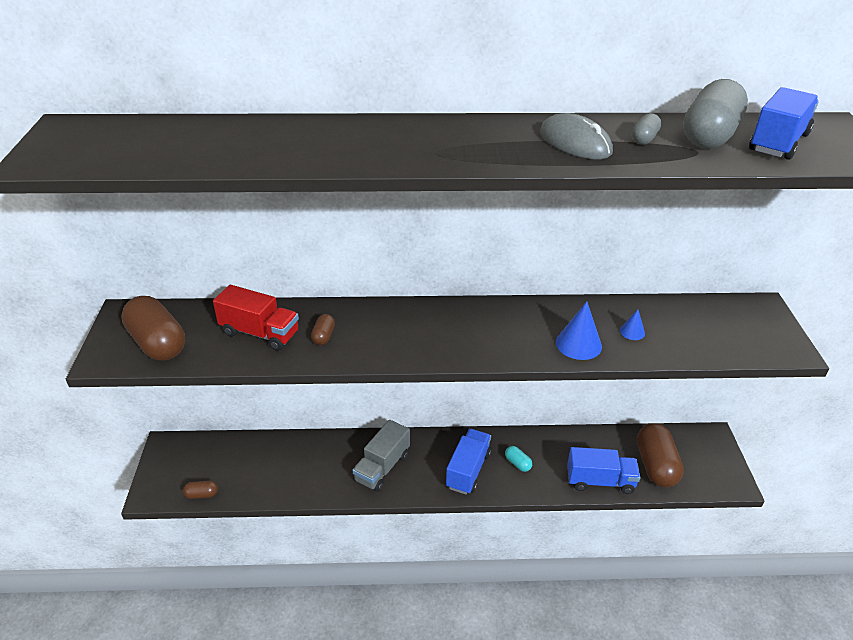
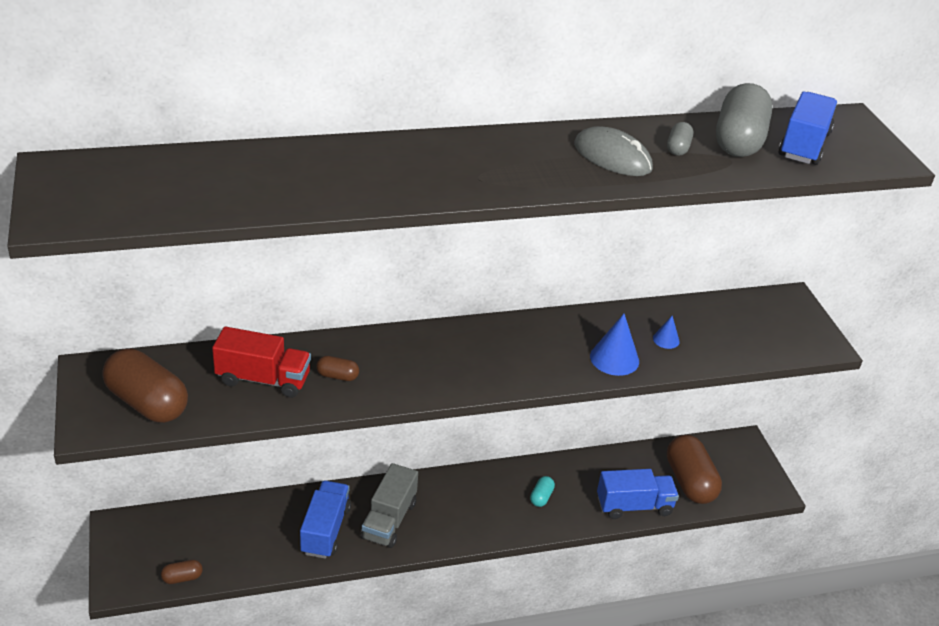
camera: 15 degrees left, 0 degrees up
brown capsule [311,314,335,345] -> brown capsule turned 75 degrees counterclockwise [316,356,359,381]
blue truck [446,429,491,494] -> blue truck moved to [300,481,351,559]
turquoise capsule [505,446,532,472] -> turquoise capsule turned 75 degrees clockwise [530,476,555,507]

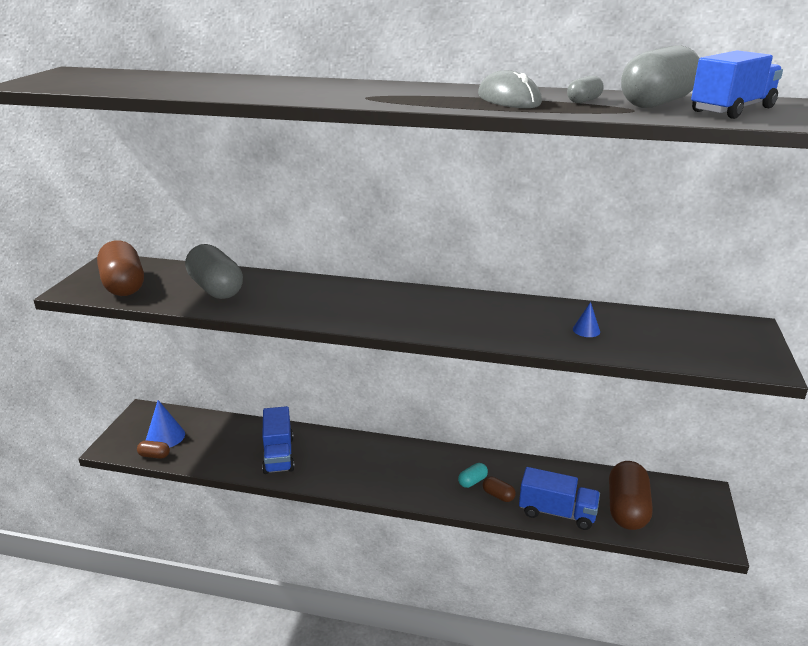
camera: 30 degrees right, 10 degrees down
red truck [212,326,311,398] -> grey capsule [185,244,243,299]
blue truck [300,481,351,559] -> blue truck turned 135 degrees clockwise [262,406,295,474]
brown capsule [316,356,359,381] -> brown capsule moved to [483,477,516,502]
grey truck [361,463,418,548] -> none
blue cone [590,314,639,376] -> blue cone moved to [146,400,185,448]

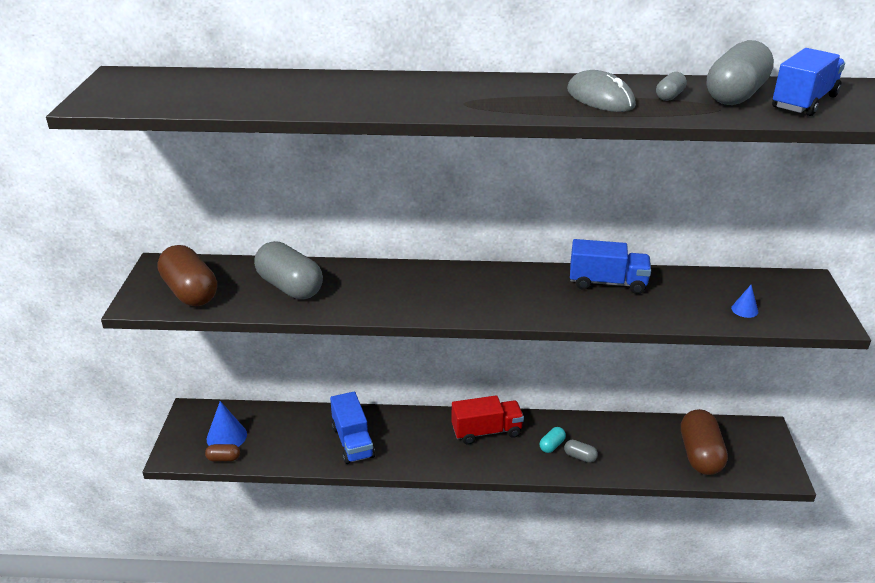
camera: 10 degrees left, 5 degrees up
brown capsule [483,477,516,502] -> grey capsule [564,440,598,463]
blue truck [519,467,600,530] -> blue truck moved to [570,239,651,294]
blue cone [573,302,600,337] -> blue cone moved to [731,285,759,318]
none -> red truck [451,395,524,444]

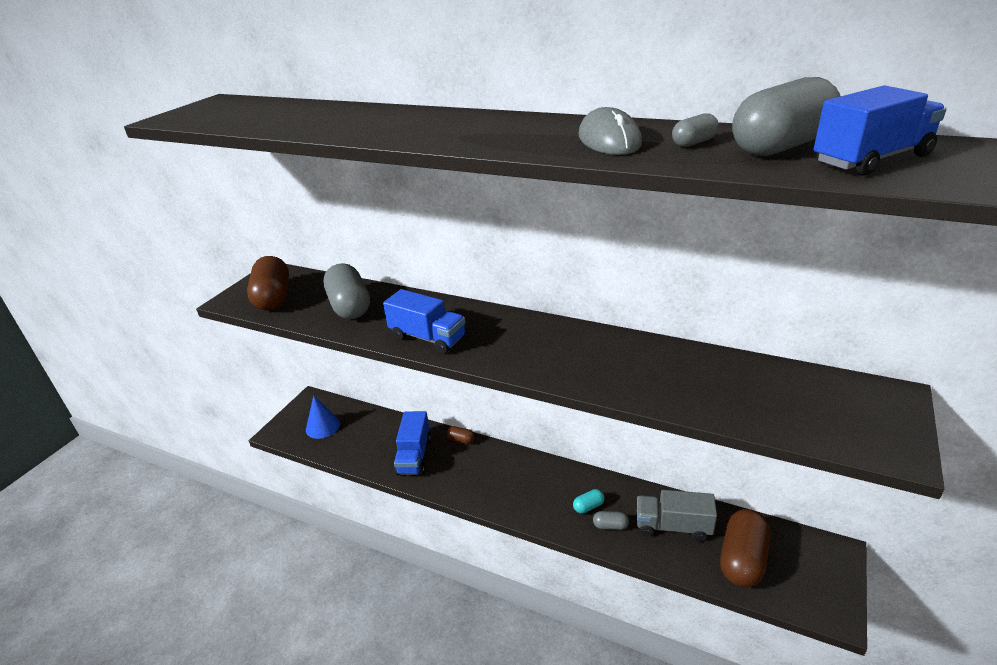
camera: 25 degrees right, 0 degrees up
brown capsule [205,444,240,461] -> brown capsule moved to [446,426,475,444]
red truck [451,395,524,444] -> none
grey capsule [564,440,598,463] -> grey capsule turned 45 degrees counterclockwise [593,511,629,530]
blue truck [570,239,651,294] -> blue truck moved to [383,289,466,354]
blue cone [731,285,759,318] -> none
none -> grey truck [637,490,717,542]

